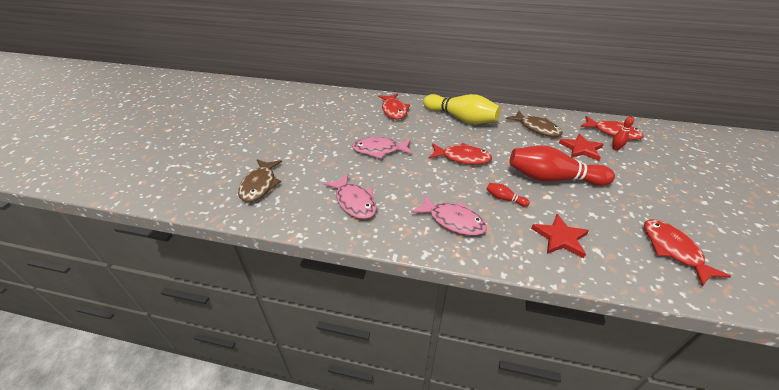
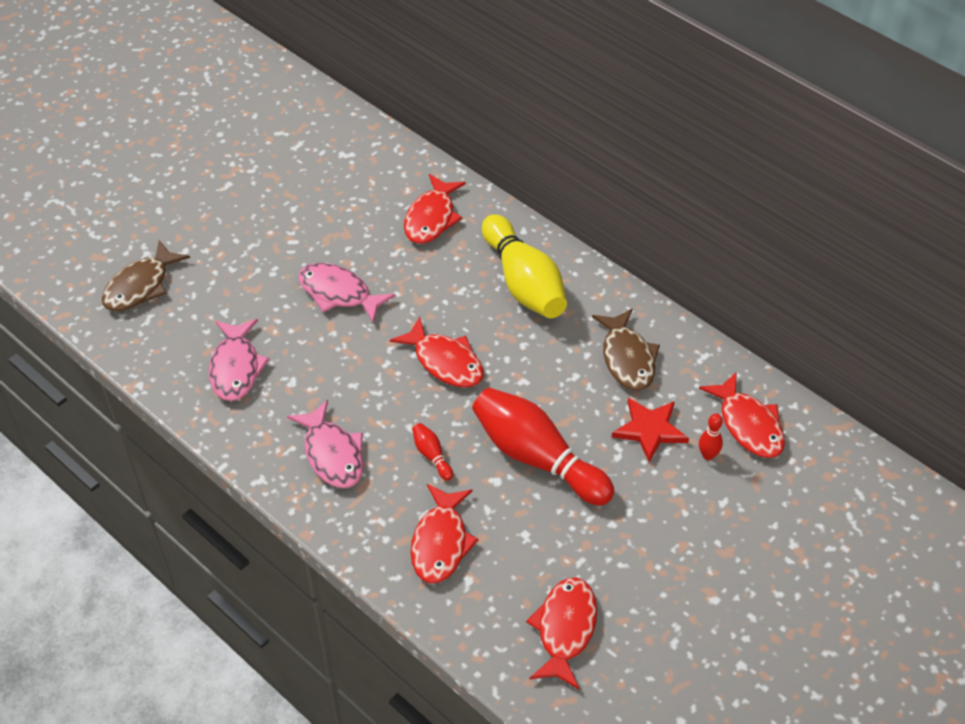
camera: 30 degrees right, 10 degrees up
red star [531,214,589,258] -> red fish [411,484,479,583]

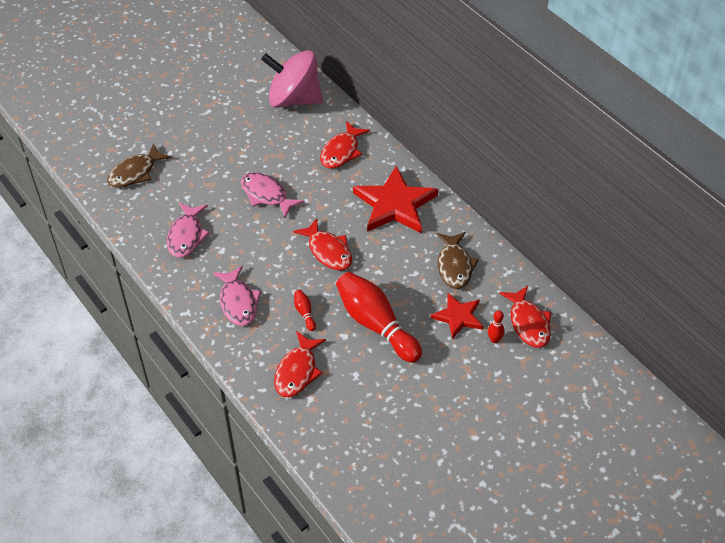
camera: 10 degrees right, 0 degrees up
yellow bowling pin [482,214,567,318] -> red star [353,166,438,233]
red fish [526,578,597,689] -> none
none -> pink spinning top [261,50,323,108]

